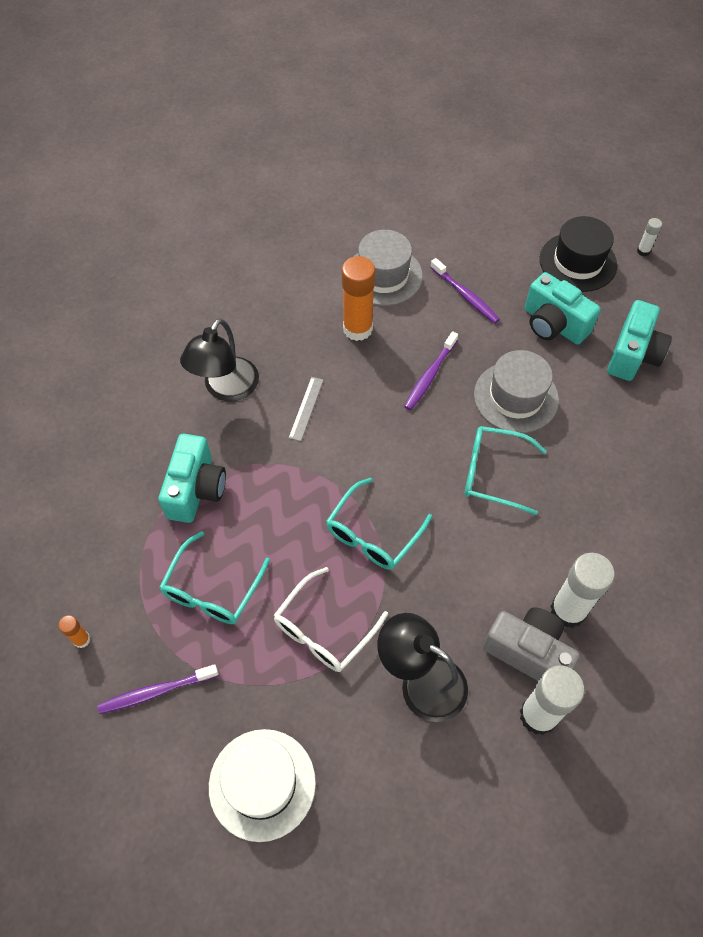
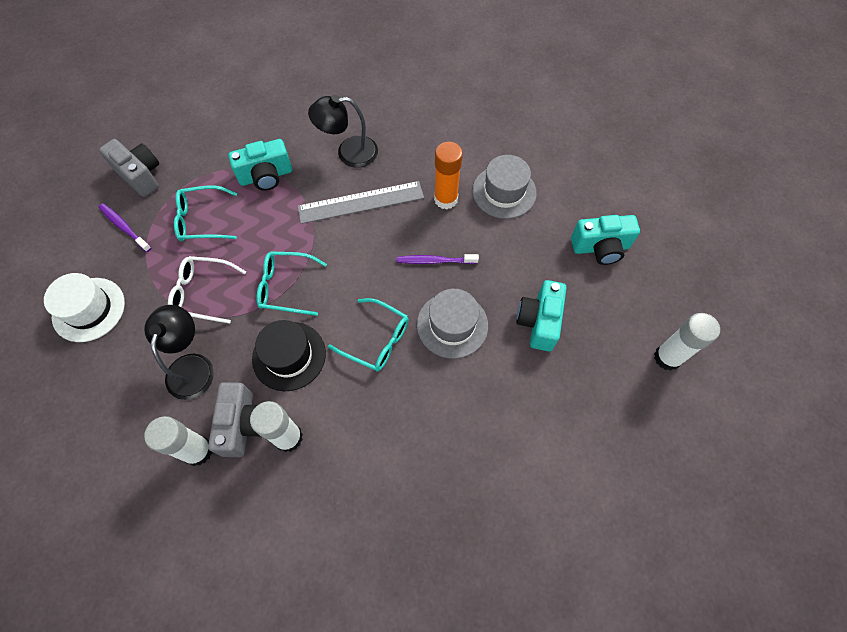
camera: 60 degrees right, 5 degrees up
orange glue stick [58,615,90,648] -> grey camera [99,139,159,197]
grey ruler [289,377,323,441] -> grey ruler [297,181,424,224], size x2.17
purple toothbrush [430,258,500,323] -> none
turquoise glasses [465,426,547,515] -> turquoise glasses turned 135 degrees clockwise [328,298,409,372]
black hat [540,216,617,292] -> black hat moved to [252,320,326,391]
turquoise camera [607,300,672,381] -> turquoise camera moved to [571,215,640,265]
white glue stick [637,218,662,256] -> white glue stick [654,313,720,371], size x2.15

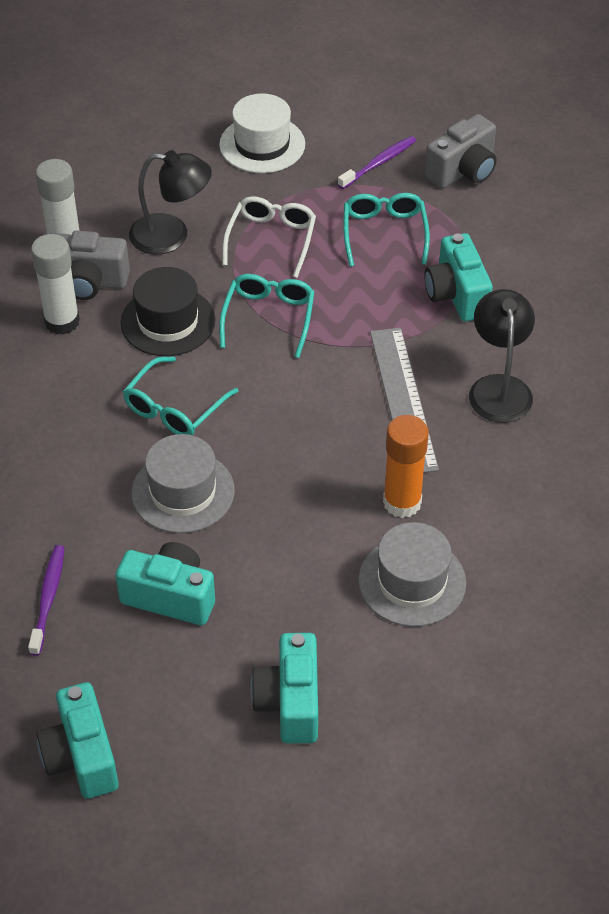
camera: 95 degrees right, 15 degrees down
purple toothbrush [397,254,479,264] -> purple toothbrush moved to [28,545,65,656]
white glue stick [654,313,720,371] -> turquoise camera [36,682,119,799]

